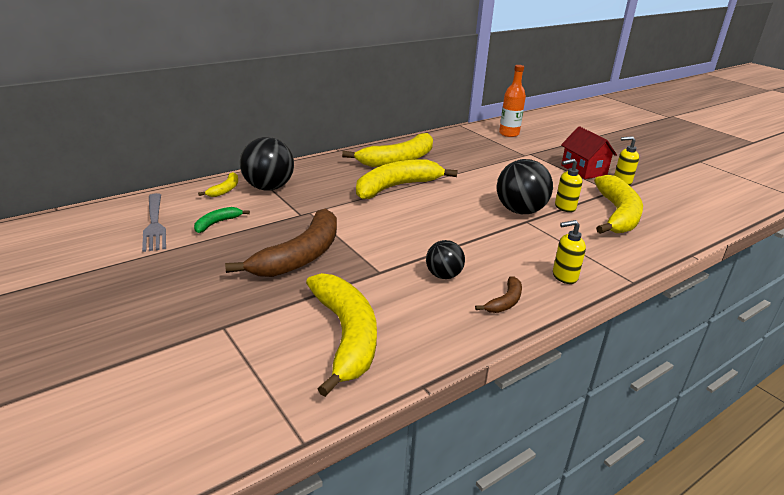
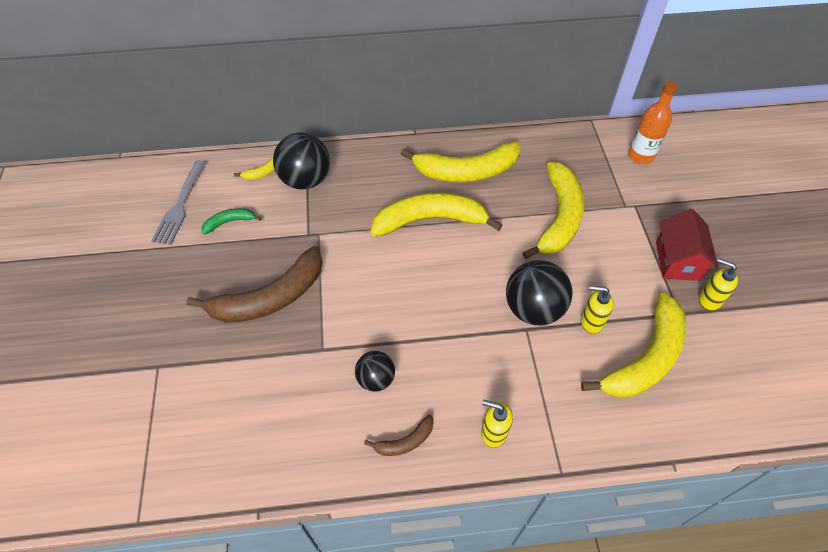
camera: 30 degrees right, 25 degrees up
yellow banana [306,273,377,397] -> yellow banana moved to [522,162,584,259]

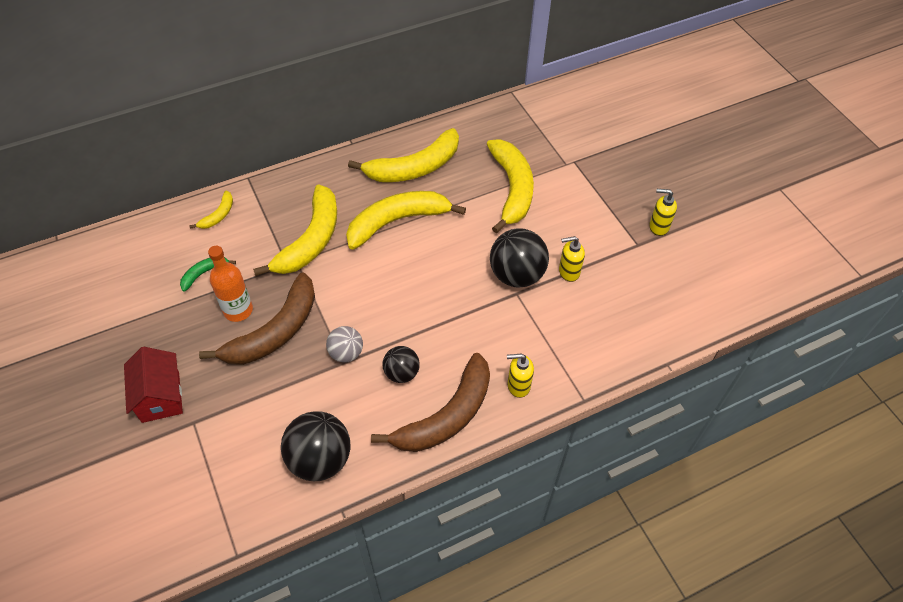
camera: 20 degrees left, 0 degrees up
grey fork [151,160,207,245] -> none
black ball [273,132,330,190] -> black ball moved to [281,411,351,481]
brown banana [364,414,434,456] -> brown banana [371,353,490,452], size x2.18
yellow banana [581,293,686,398] -> yellow banana moved to [253,184,337,276]
orange bottle [628,81,678,164] -> orange bottle moved to [208,246,253,322]
red house [656,209,718,281] -> red house moved to [124,347,183,423]
none -> grey ball [326,326,363,363]

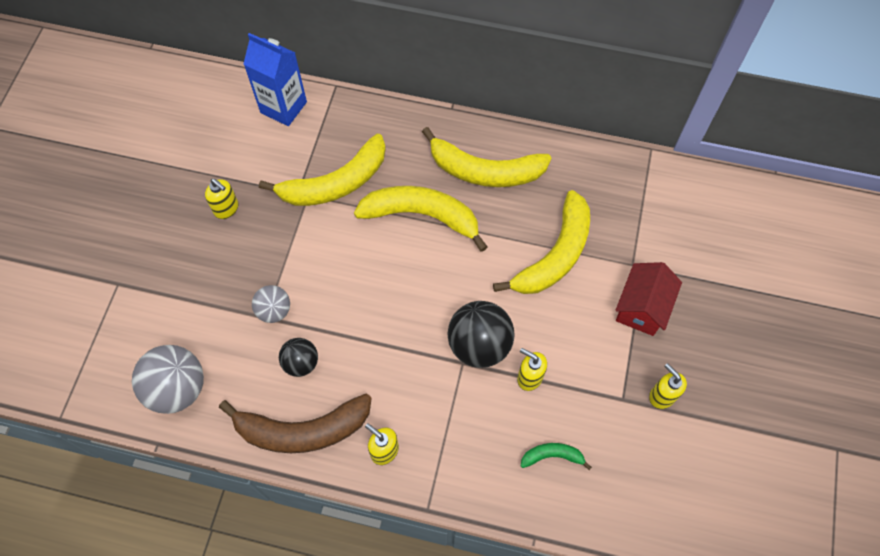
camera: 40 degrees right, 10 degrees up
red house [124,347,183,423] -> red house moved to [615,262,682,336]
green banana [180,257,236,292] -> green banana moved to [521,443,592,470]
yellow banana [189,191,233,229] -> blue carton [244,33,307,126]
brown banana [199,272,315,365] -> none
orange bottle [208,246,253,322] -> yellow soap dispenser [205,179,238,219]
black ball [281,411,351,481] -> grey ball [132,345,204,414]

